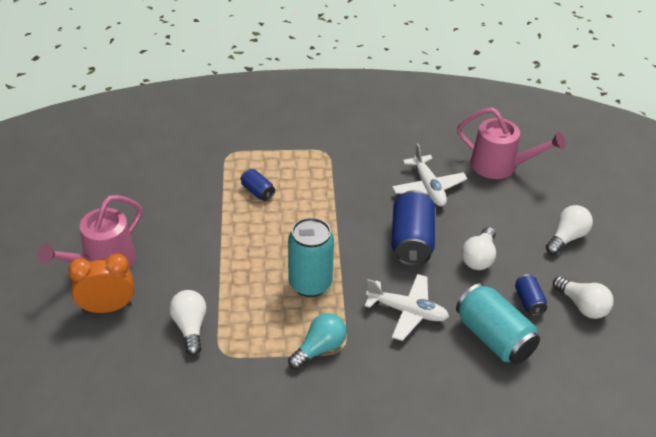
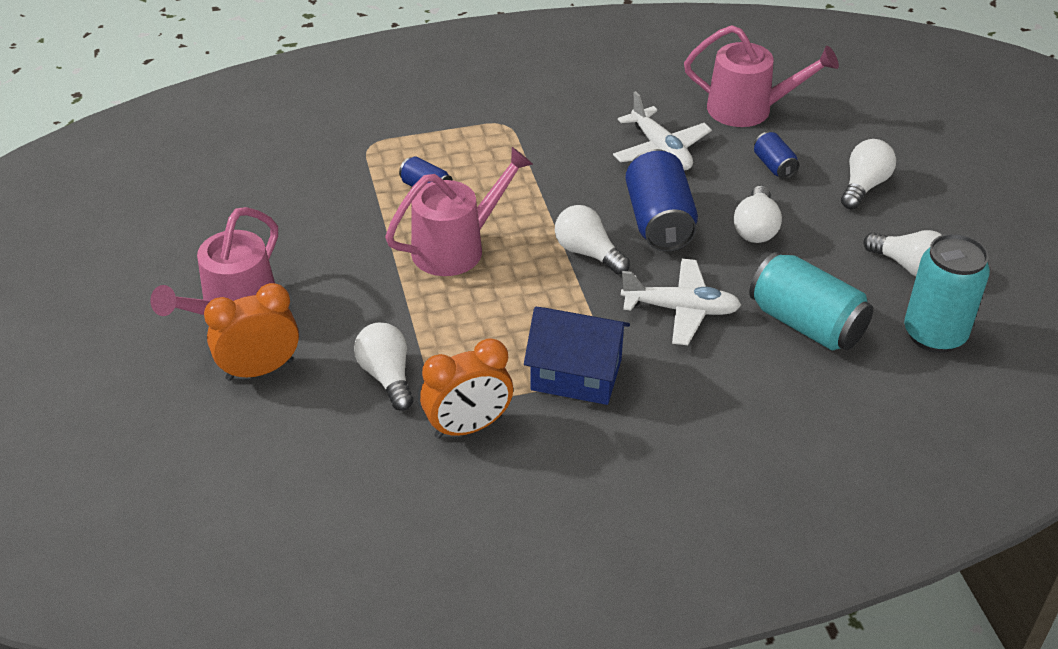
camera: 10 degrees left, 0 degrees up
turquoise can [288,217,334,297] -> turquoise can moved to [904,233,990,353]
turquoise light bulb [288,313,347,370] -> blue house [524,307,630,405]
blue can [515,274,547,316] -> blue can moved to [754,132,799,179]
none -> pink watering can [385,147,533,276]
none -> orange clock [420,338,513,439]
none -> white light bulb [555,205,630,275]

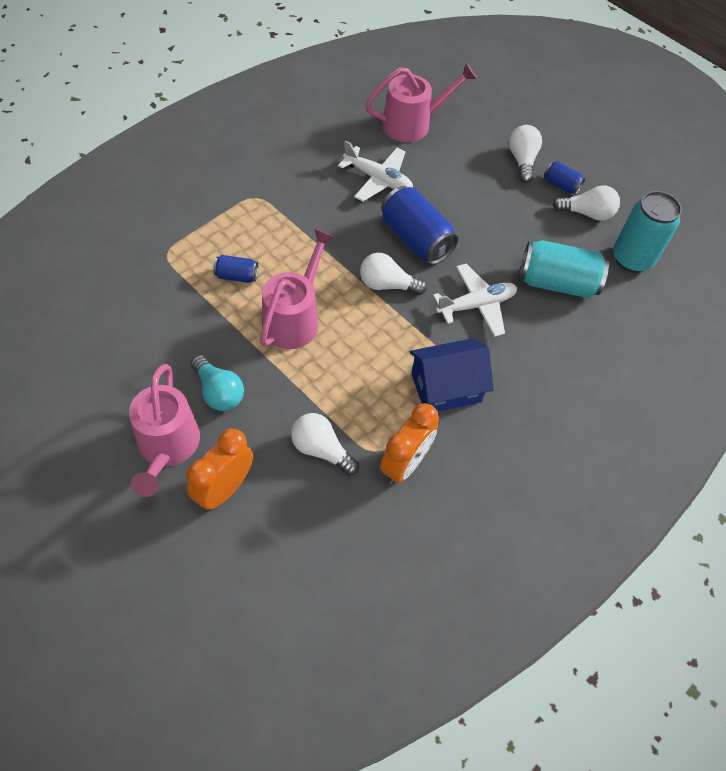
camera: 35 degrees left, 15 degrees up
white light bulb [734,186,782,243] -> none
blue can [754,132,799,179] -> blue can moved to [544,161,585,195]
none -> turquoise light bulb [191,355,244,411]

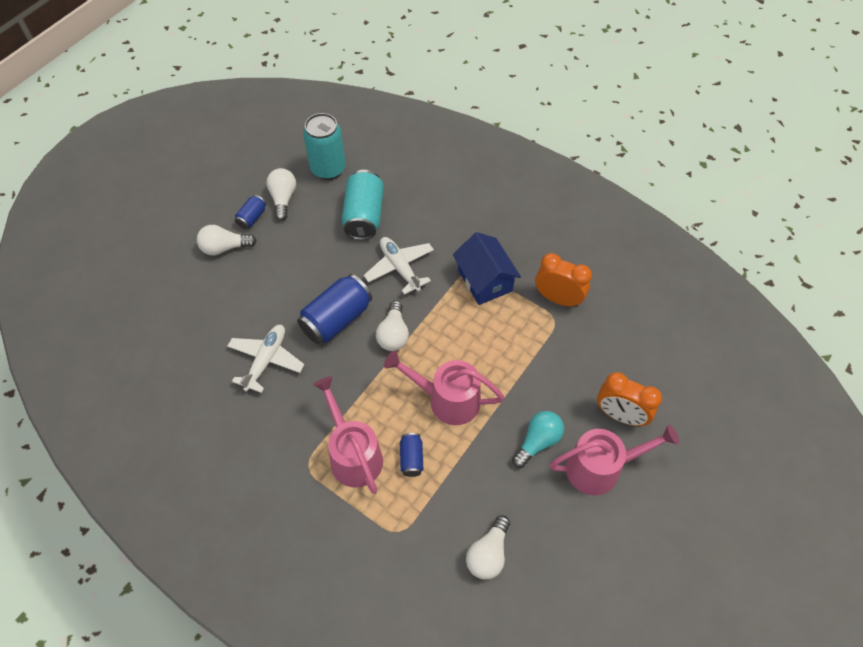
camera: 95 degrees left, 0 degrees up
white light bulb [291,413,359,476] -> white light bulb moved to [466,515,510,580]
pink watering can [365,63,477,142] -> pink watering can moved to [313,376,383,494]

